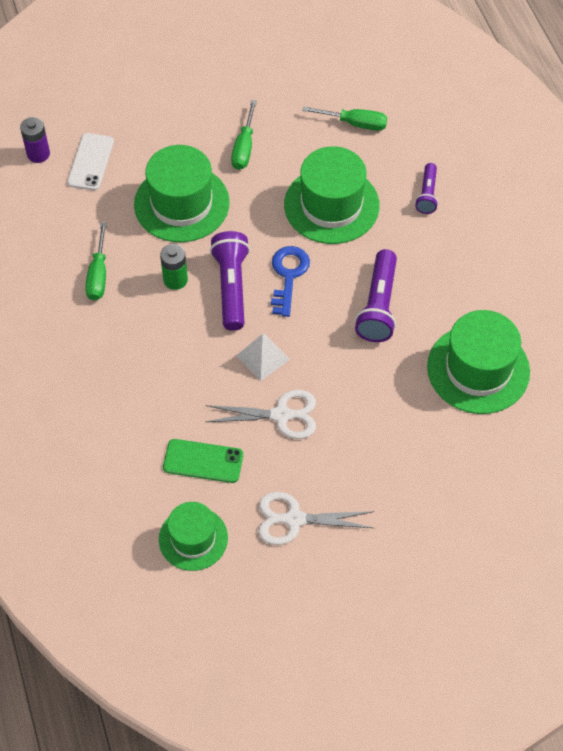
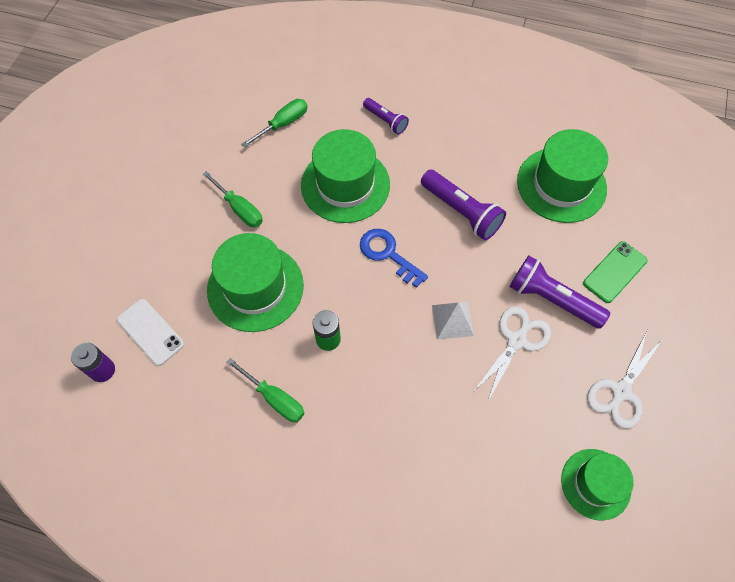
camera: 55 degrees left, 5 degrees up
green phone [163,439,243,483] -> green phone moved to [583,241,647,303]
purple flashlight [210,231,250,331] -> purple flashlight moved to [510,256,610,329]

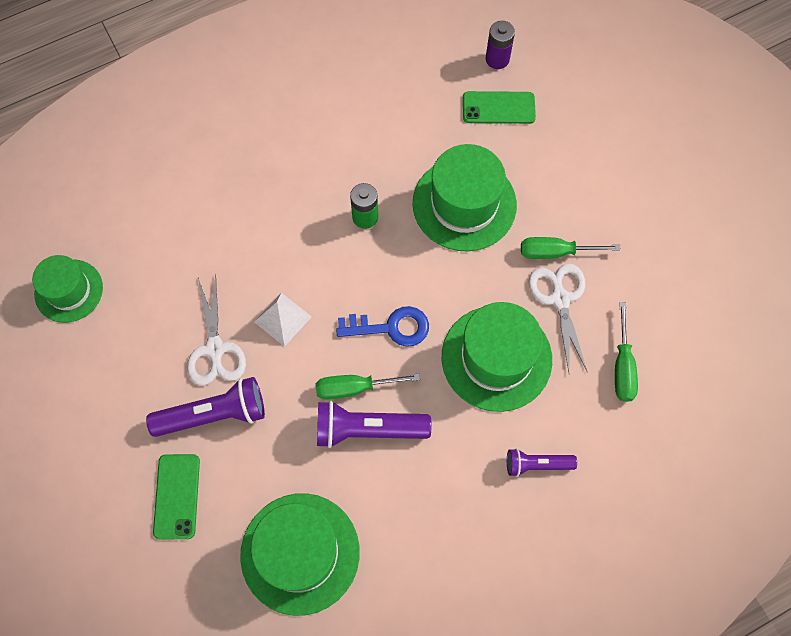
camera: 135 degrees right, 5 degrees up
white phone [117,299,184,366] -> green phone [463,91,536,124]
green screwdriver [226,358,304,422] -> green screwdriver moved to [315,374,420,399]
white scissors [587,330,663,429] -> white scissors moved to [528,264,587,372]

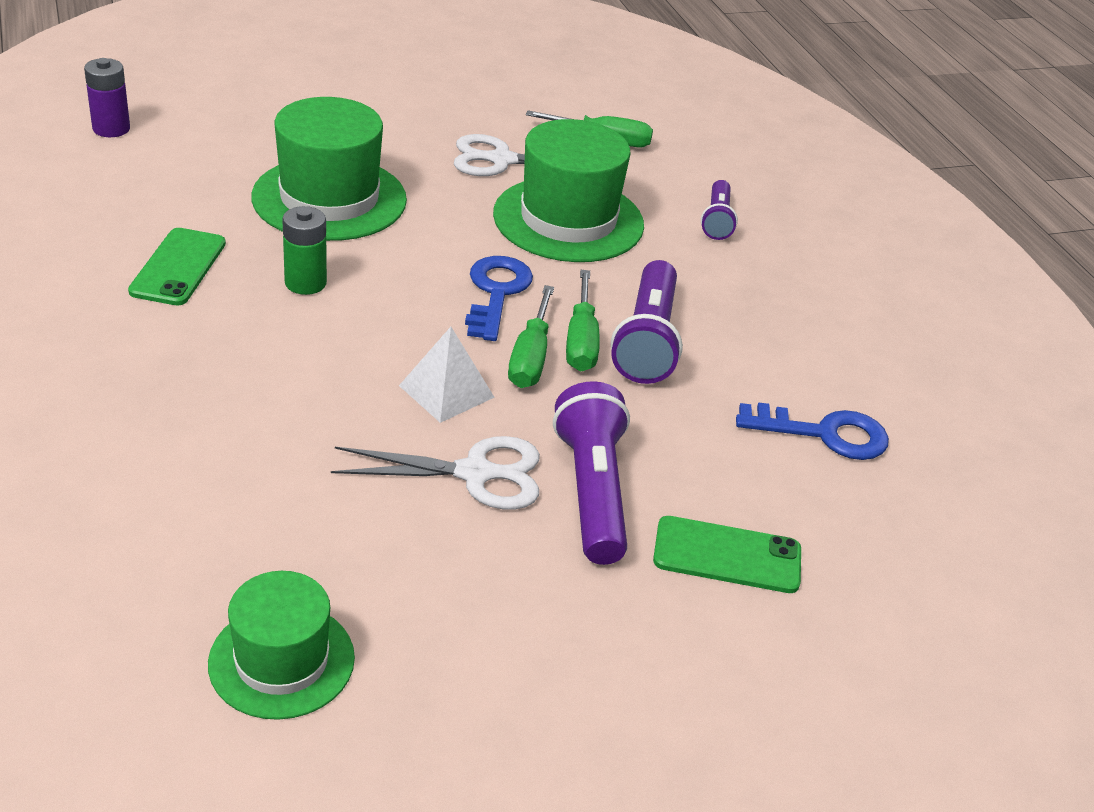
camera: 85 degrees left, 30 degrees down
green hat [240,493,360,616] -> blue key [736,402,889,460]
green phone [463,91,536,124] -> green phone moved to [128,228,226,305]
green screwdriver [521,237,621,259] -> green screwdriver moved to [508,285,554,388]

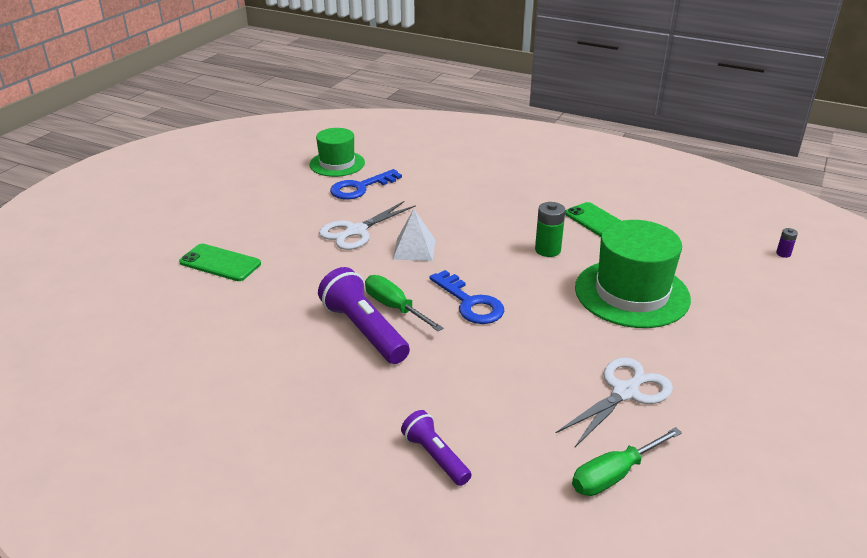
camera: 140 degrees right, 5 degrees down
purple battery [84,58,130,137] -> purple battery [776,228,798,258], size x0.54
green hat [493,119,644,262] -> none
green screwdriver [508,285,554,388] -> none
purple flashlight [553,381,630,565] -> none
green phone [653,516,801,593] -> green phone turned 60 degrees clockwise [179,244,261,281]
blue key [736,402,889,460] -> blue key moved to [330,169,402,199]

